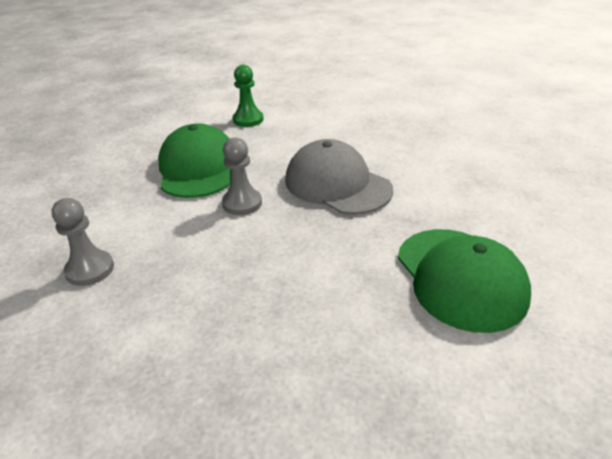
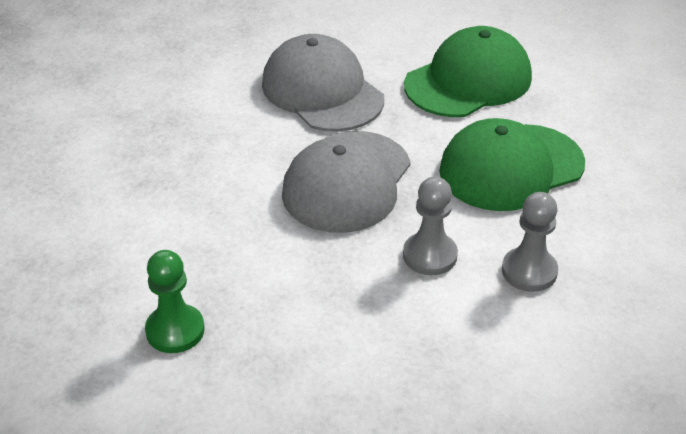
camera: 110 degrees left, 5 degrees up
grey pawn [52,198,114,286] -> grey pawn moved to [502,192,558,292]
green cap [158,123,231,198] -> green cap moved to [439,118,585,211]
none -> grey cap [262,34,384,132]

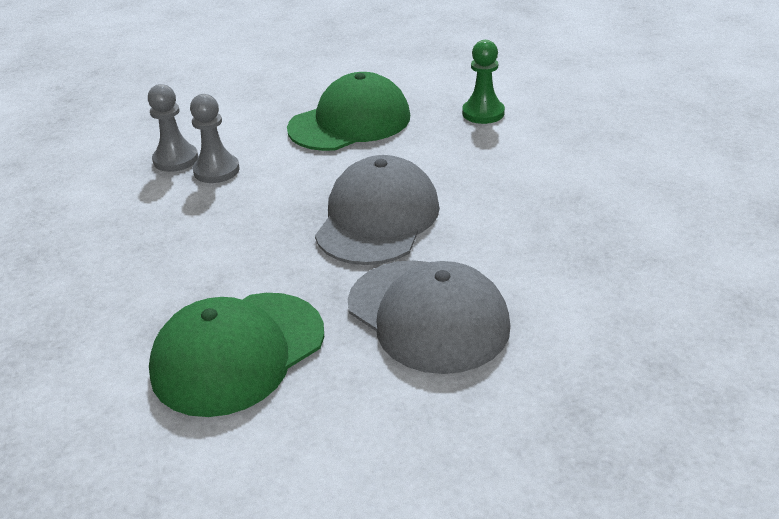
camera: 175 degrees right, 5 degrees down
grey pawn [403,177,458,275] -> grey pawn moved to [148,84,198,172]
green cap [439,118,585,211] -> green cap moved to [287,72,410,151]

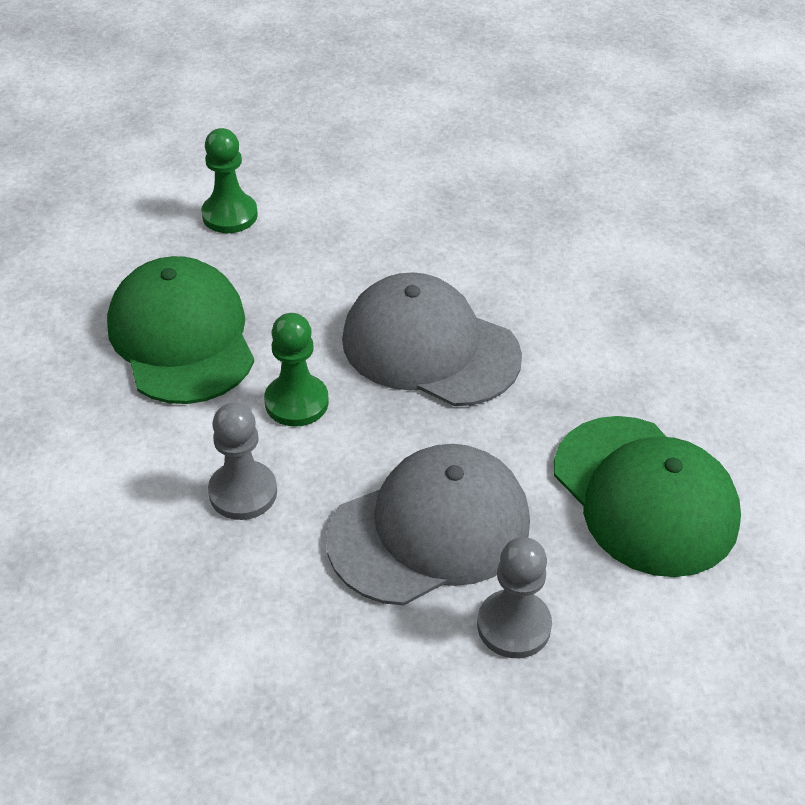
camera: 80 degrees left, 10 degrees up
grey pawn [148,84,198,172] -> grey pawn moved to [477,537,552,658]
grey cap [348,260,510,374] -> grey cap moved to [326,444,530,605]
none -> green pawn [264,313,329,427]

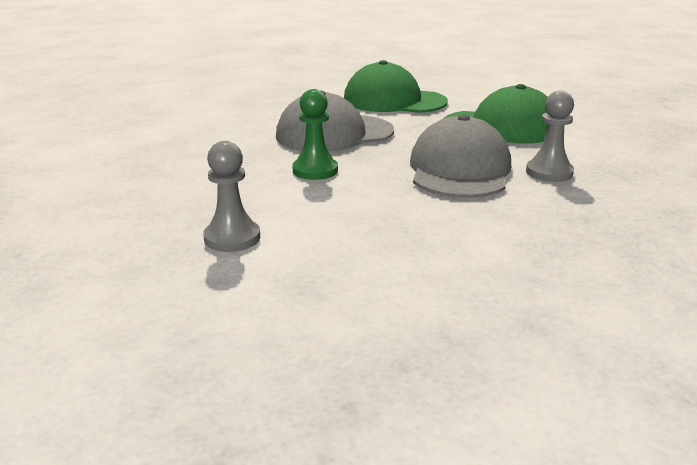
camera: 50 degrees left, 20 degrees down
green cap [107,256,254,404] -> green cap moved to [344,60,448,113]
green pawn [201,128,258,233] -> none
grey pawn [208,403,277,520] -> grey pawn moved to [203,141,260,252]

